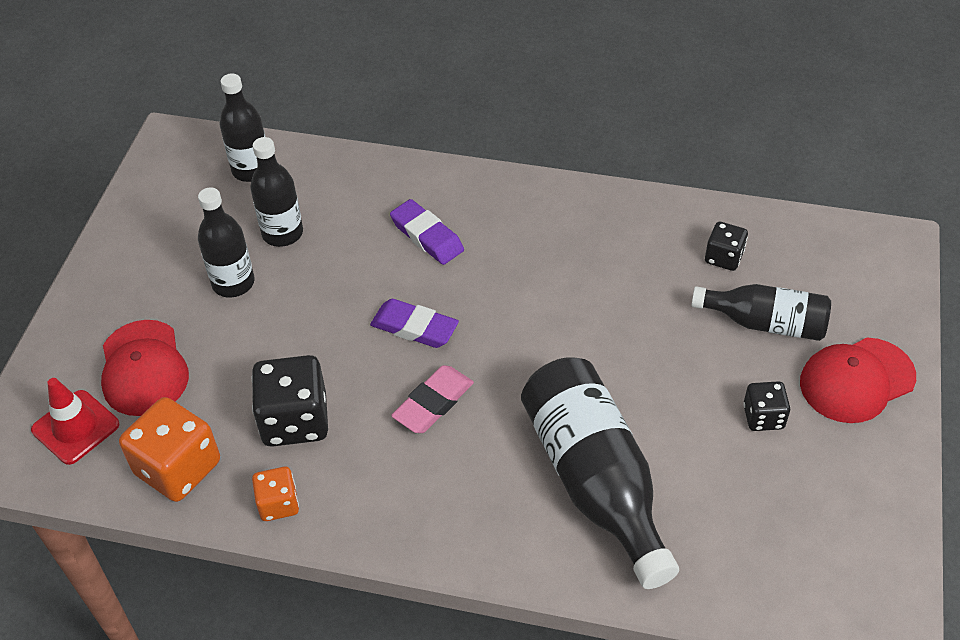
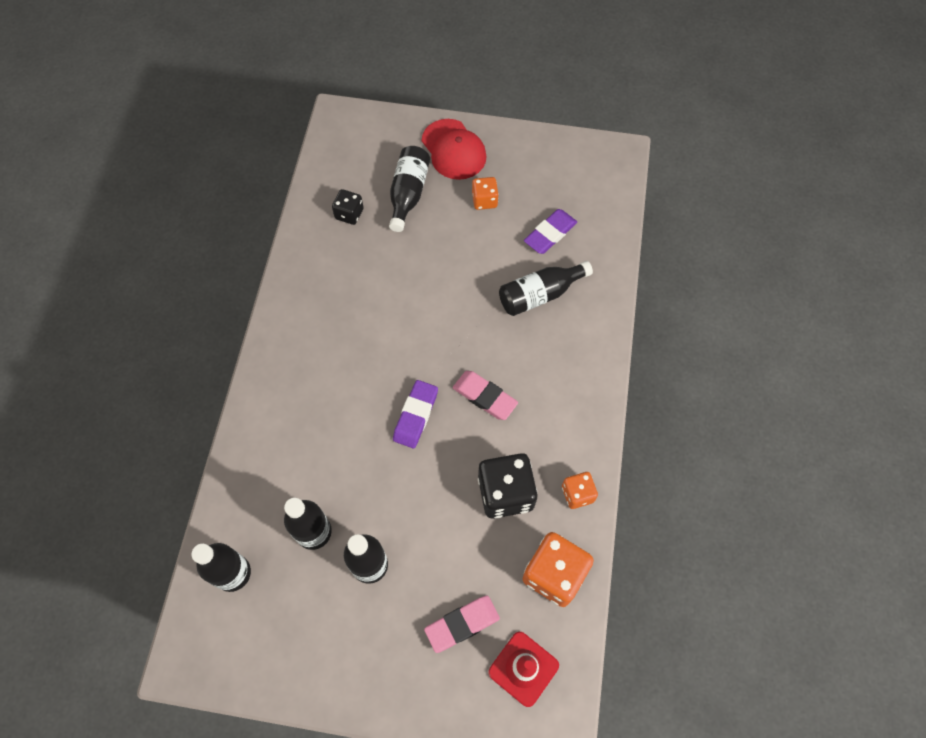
camera: 95 degrees left, 15 degrees up
red cap [101,320,189,416] -> pink eraser [424,596,500,653]
purple eraser [390,199,464,265] -> purple eraser moved to [524,209,577,254]
black bottle [521,357,679,589] -> black bottle [499,261,593,316], size x0.60
black dice [743,381,790,431] -> orange dice [472,177,499,210]

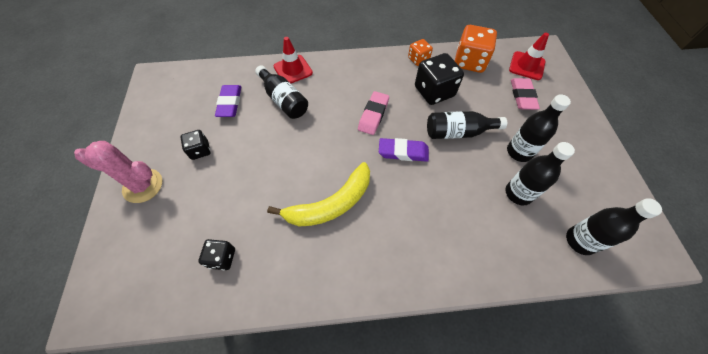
camera: 105 degrees left, 5 degrees down
black bottle [389,146,430,232] -> black bottle moved to [427,111,507,139]
red cap [422,119,487,180] -> pink cactus [74,141,162,203]
pink eraser [424,596,500,653] -> pink eraser turned 45 degrees clockwise [511,78,540,110]
orange dice [472,177,499,210] -> black dice [180,130,211,160]
purple eraser [524,209,577,254] -> purple eraser turned 60 degrees clockwise [215,85,241,117]
none -> yellow banana [267,162,370,227]
none -> red traffic cone [274,37,313,83]

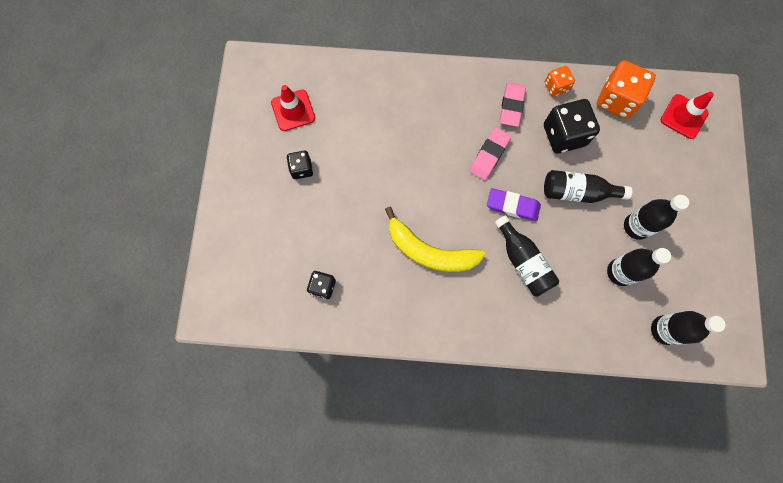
camera: 10 degrees right, 15 degrees up
pink cactus [74,141,162,203] -> none
purple eraser [215,85,241,117] -> none
black bottle [255,65,308,119] -> black bottle moved to [495,215,559,297]
yellow banana [267,162,370,227] -> yellow banana turned 45 degrees clockwise [385,207,486,272]
red traffic cone [274,37,313,83] -> red traffic cone moved to [271,85,315,131]
pink eraser [511,78,540,110] -> pink eraser moved to [500,82,526,127]

